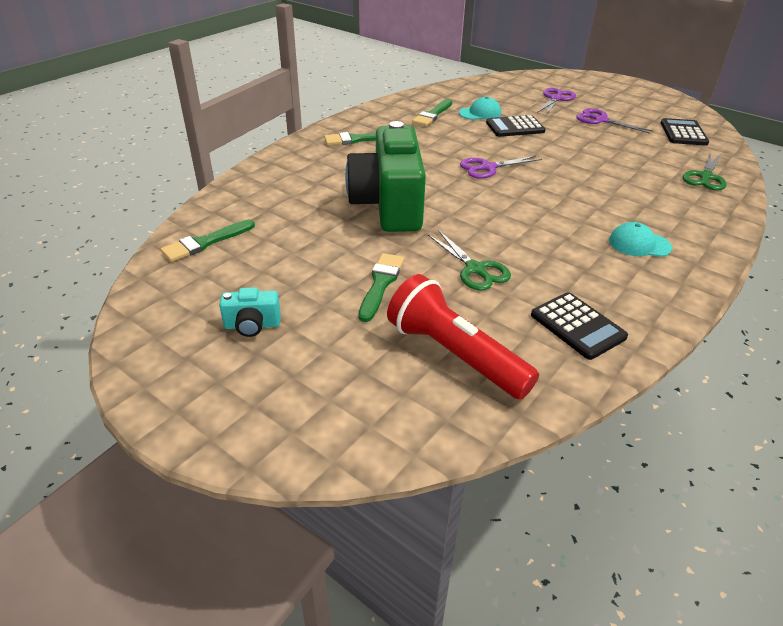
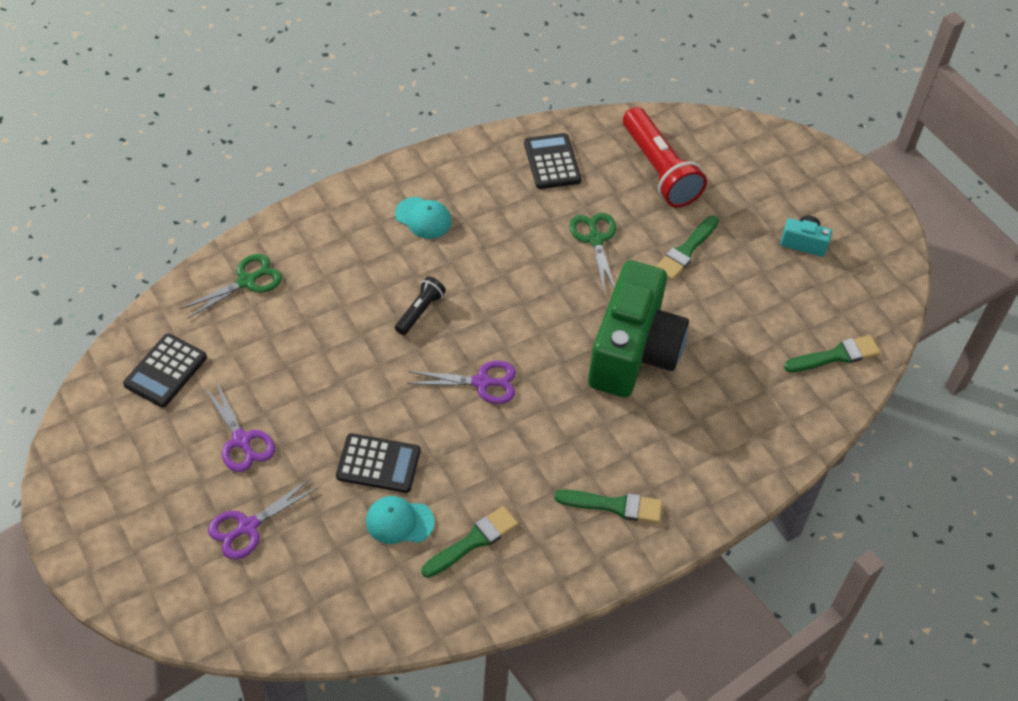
camera: 160 degrees left, 15 degrees up
none -> black flashlight [395,276,446,335]

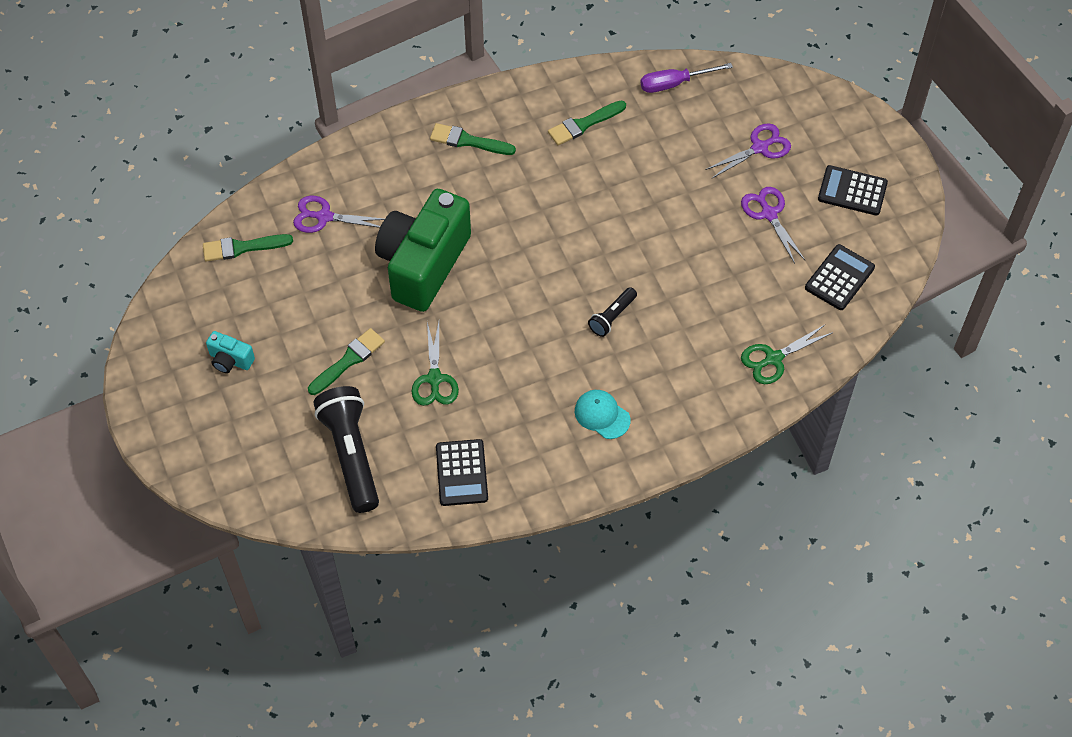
camera: 170 degrees left, 5 degrees up
black calculator [336,433,421,493] -> black calculator moved to [818,165,888,216]
turquoise cap [366,496,435,544] -> none
purple scissors [407,360,516,404] -> purple scissors moved to [293,196,385,233]
red flashlight [623,107,707,207] -> black flashlight [313,386,379,513]
none -> purple screwdriver [640,63,733,93]

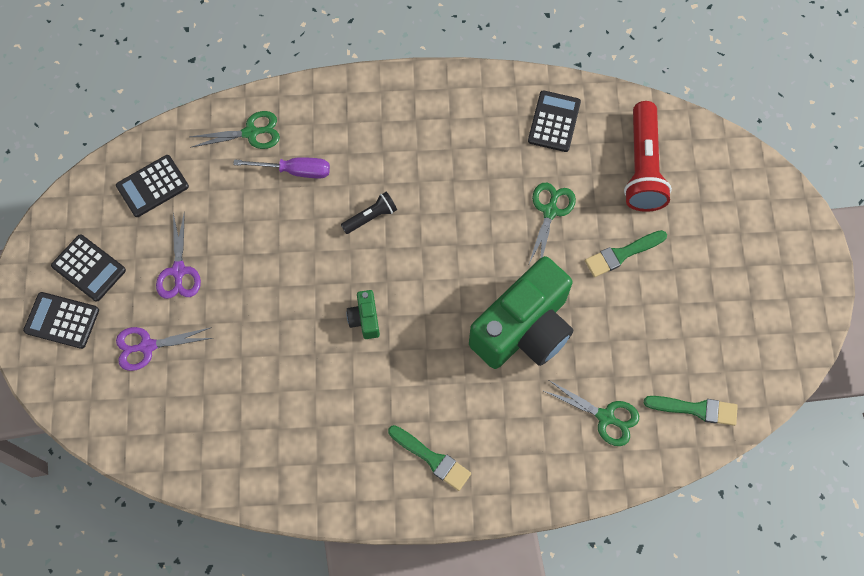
camera: 160 degrees left, 10 degrees up
turquoise camera [206,331,255,373] -> none
purple scissors [293,196,385,233] -> green scissors [544,380,639,446]
black flashlight [313,386,379,513] -> red flashlight [624,101,672,212]
green brush [548,101,626,145] -> none
turquoise cap [575,390,630,439] -> none
purple screwdriver [640,63,733,93] -> purple screwdriver moved to [233,157,330,178]
none -> black calculator [23,292,99,349]
none -> green camera [346,290,380,339]

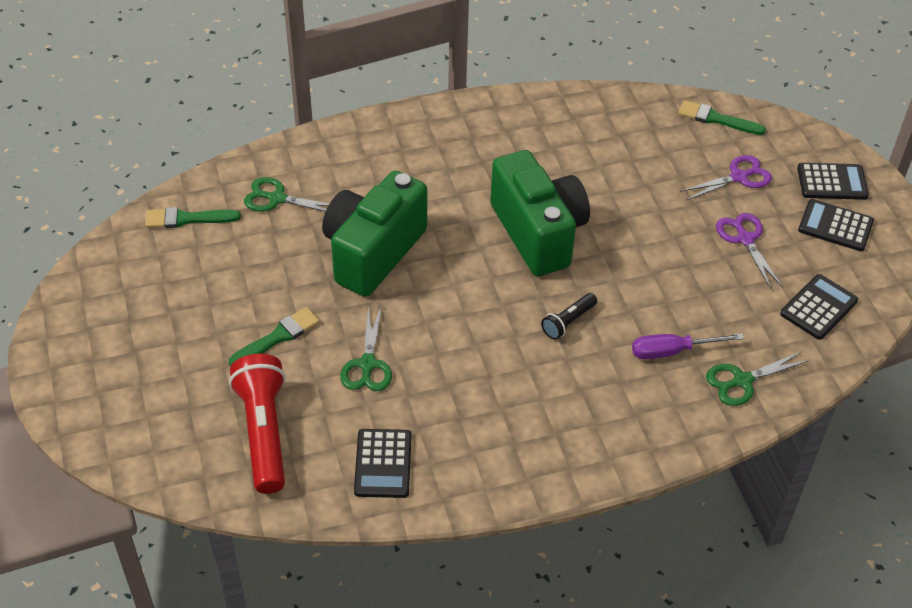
camera: 165 degrees right, 20 degrees down
green camera [346,290,380,339] -> green camera [490,150,590,276], size x2.45
green brush [388,425,471,491] -> green brush moved to [678,100,766,135]

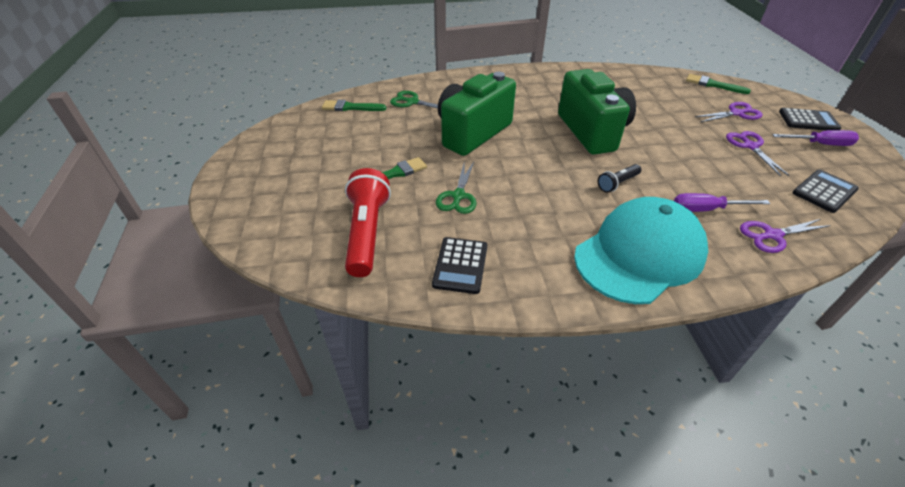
camera: 10 degrees right, 5 degrees down
green scissors [706,351,810,406] -> purple scissors [740,219,831,253]
black calculator [798,199,874,251] -> purple screwdriver [772,130,859,146]
none -> turquoise cap [574,197,708,304]

